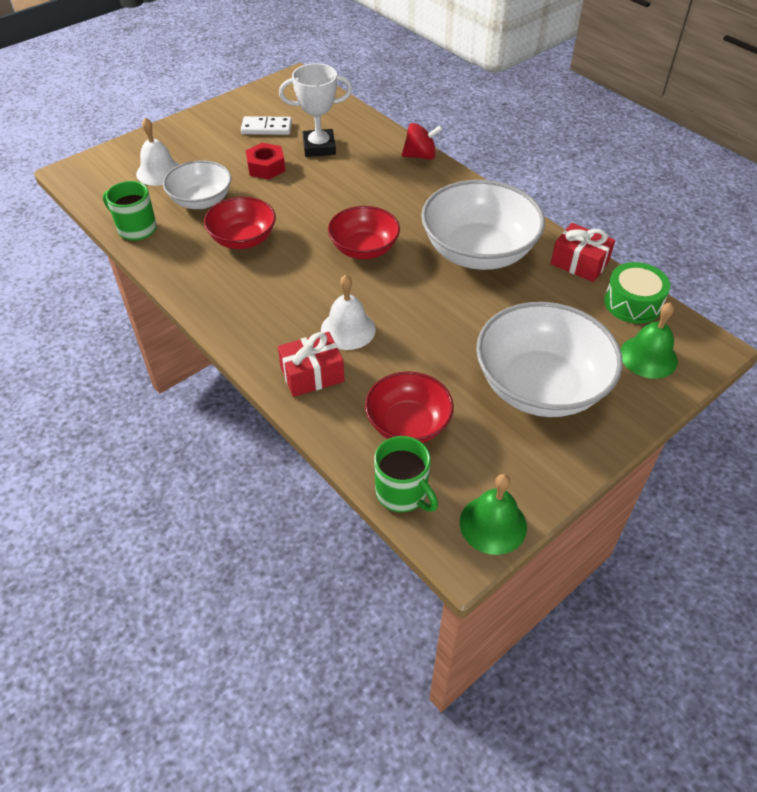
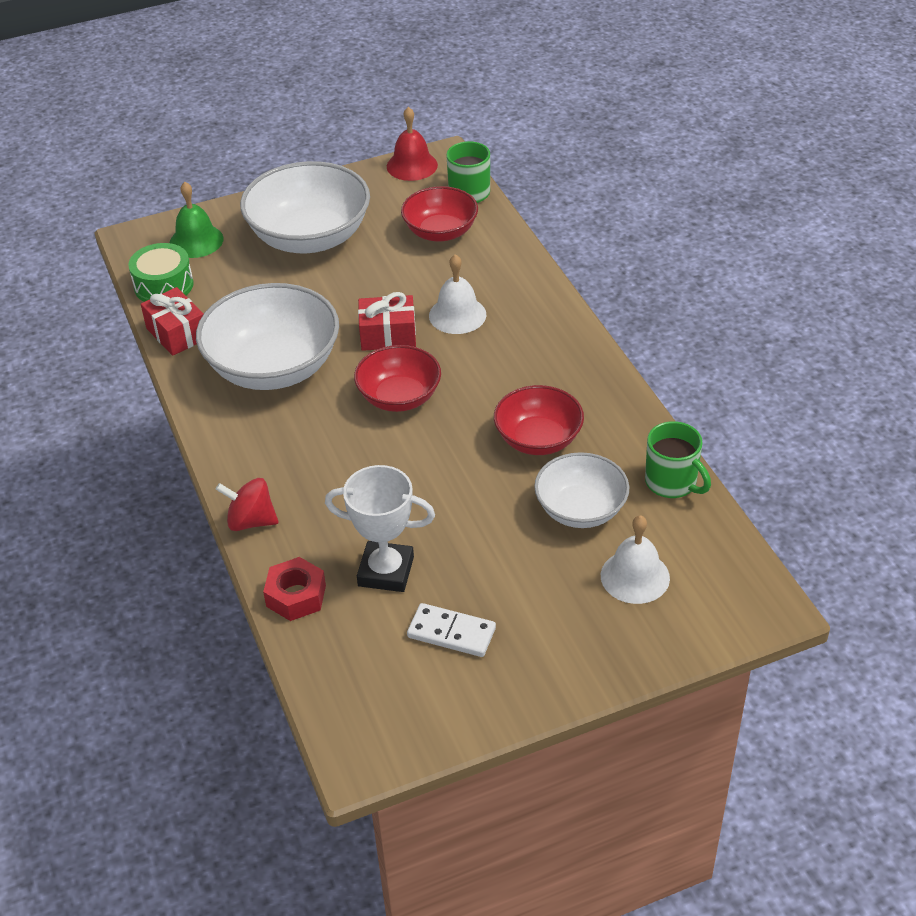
camera: 160 degrees left, 5 degrees down
red nut [246,143,285,179] -> red nut moved to [263,557,326,621]
red gift [278,332,344,397] -> red gift moved to [358,292,416,351]
green bell [460,474,527,555] -> red bell [387,107,438,181]

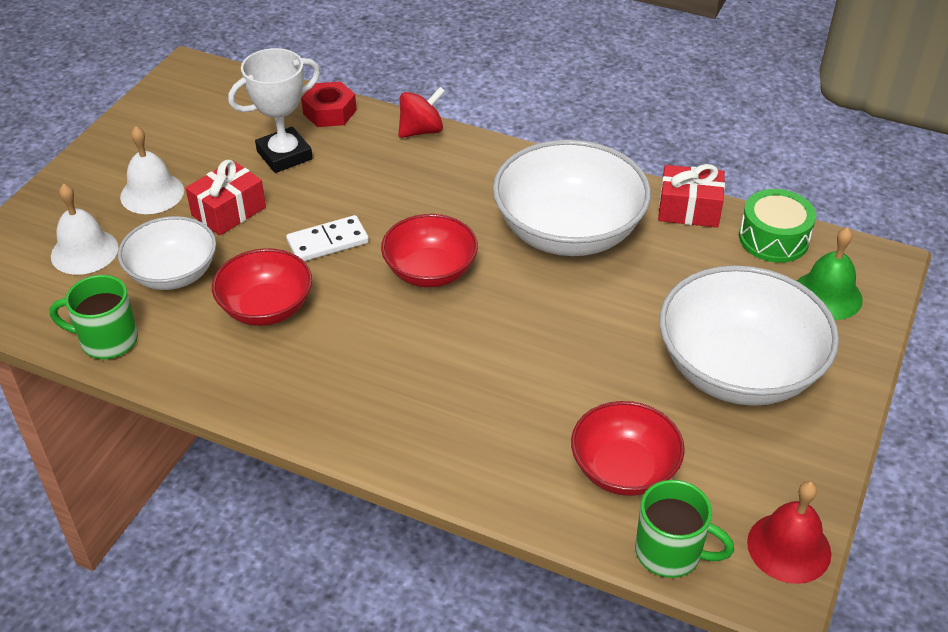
camera: 135 degrees right, 0 degrees up
red gift [358,292,416,351] -> red gift moved to [186,160,266,236]
white domino [407,603,496,657] -> white domino moved to [286,215,369,261]
white bell [429,254,486,334] -> white bell moved to [120,126,184,214]

